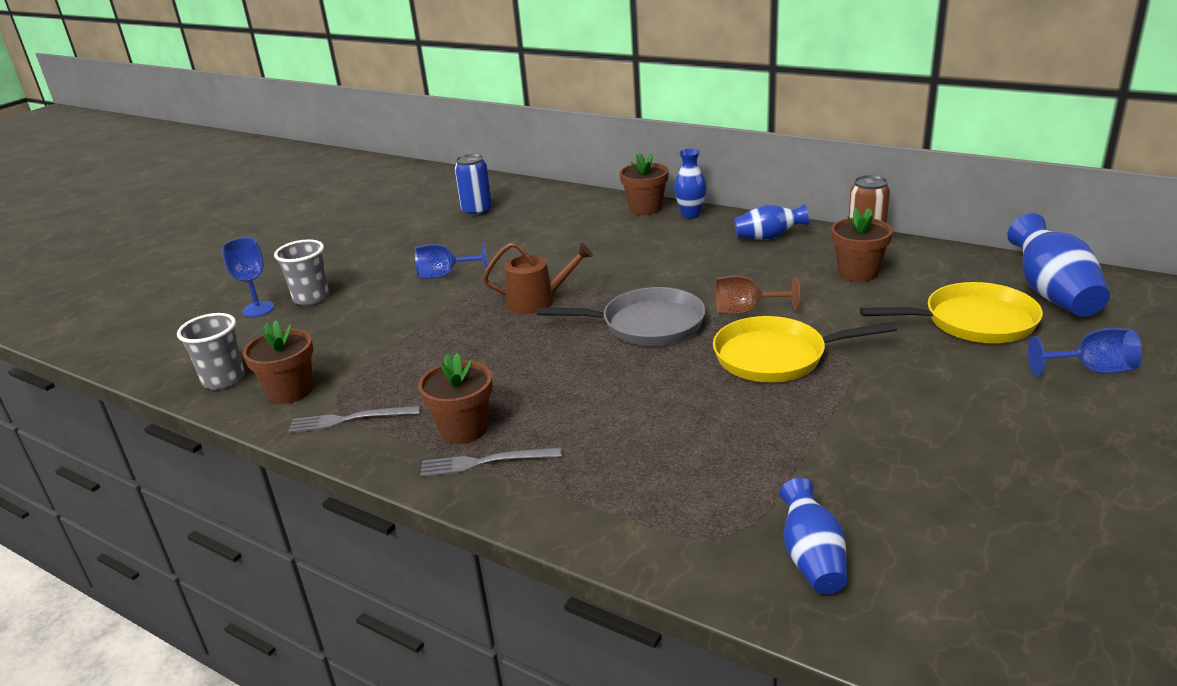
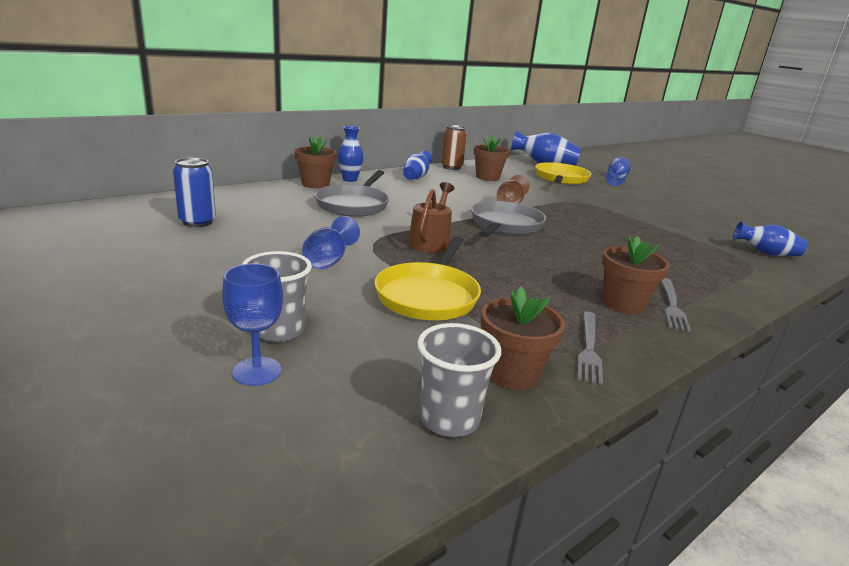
camera: 75 degrees left, 5 degrees down
yellow pan [713,316,897,382] -> yellow pan moved to [375,236,481,320]
none -> grey pan [315,170,389,217]

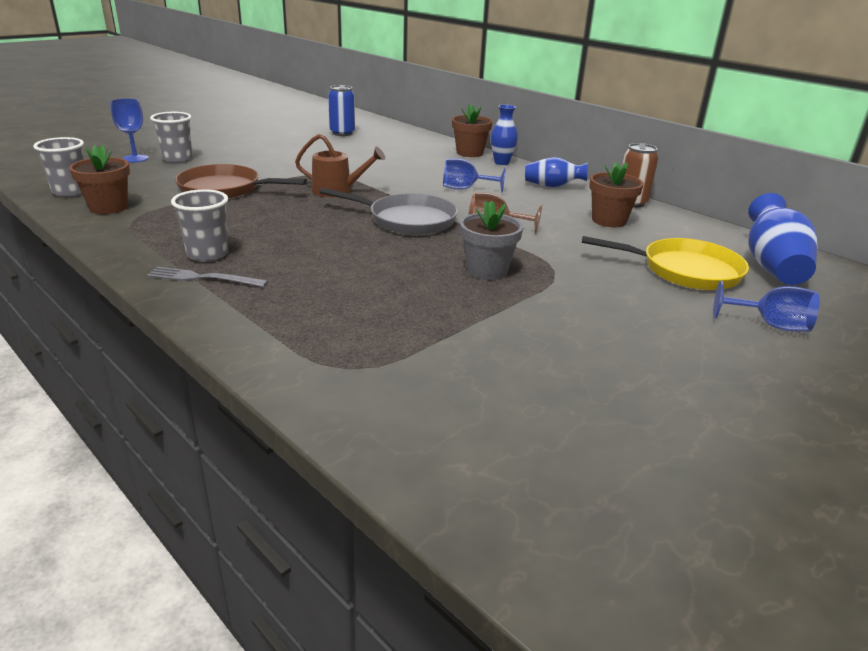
camera: 85 degrees right, 5 degrees up
blue goblet [302,216,360,269] -> blue goblet moved to [443,158,506,193]
grey pan [315,170,389,217] -> none
yellow pan [375,236,481,320] -> brown pan [175,164,307,199]
grey fork [577,311,603,385] -> none
brown flower pot [602,236,670,314] -> grey cup [171,189,228,262]
blue vase [733,221,808,256] -> none
none -> grey flower pot [460,200,523,280]

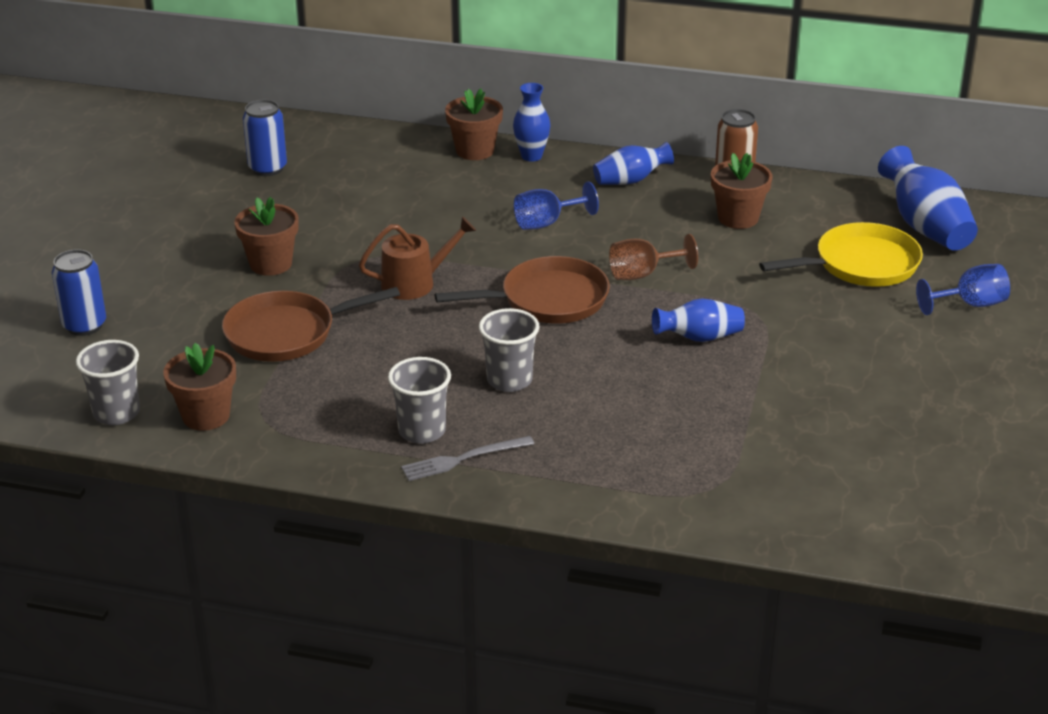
camera: 30 degrees left, 5 degrees up
blue goblet [110,98,149,162] -> blue can [52,249,106,336]
grey cup [150,112,193,163] -> grey cup moved to [479,308,540,392]
grey pan [320,188,458,235] -> brown pan [434,256,610,323]
grey flower pot [460,200,523,280] -> blue vase [652,298,745,342]
none -> brown flower pot [234,197,299,276]

